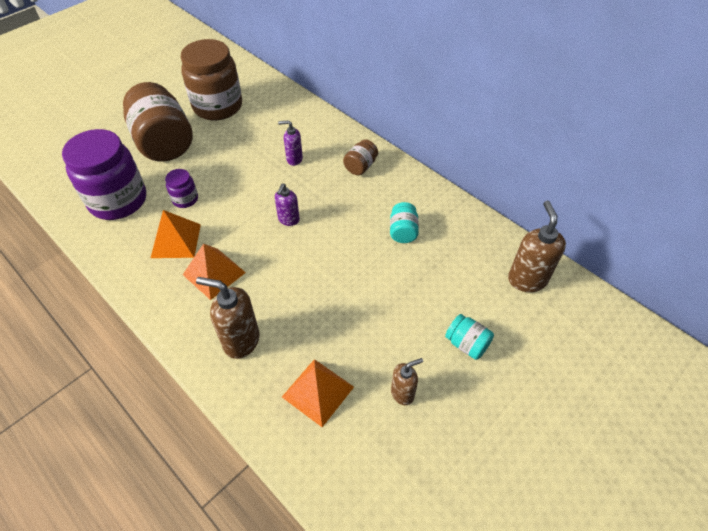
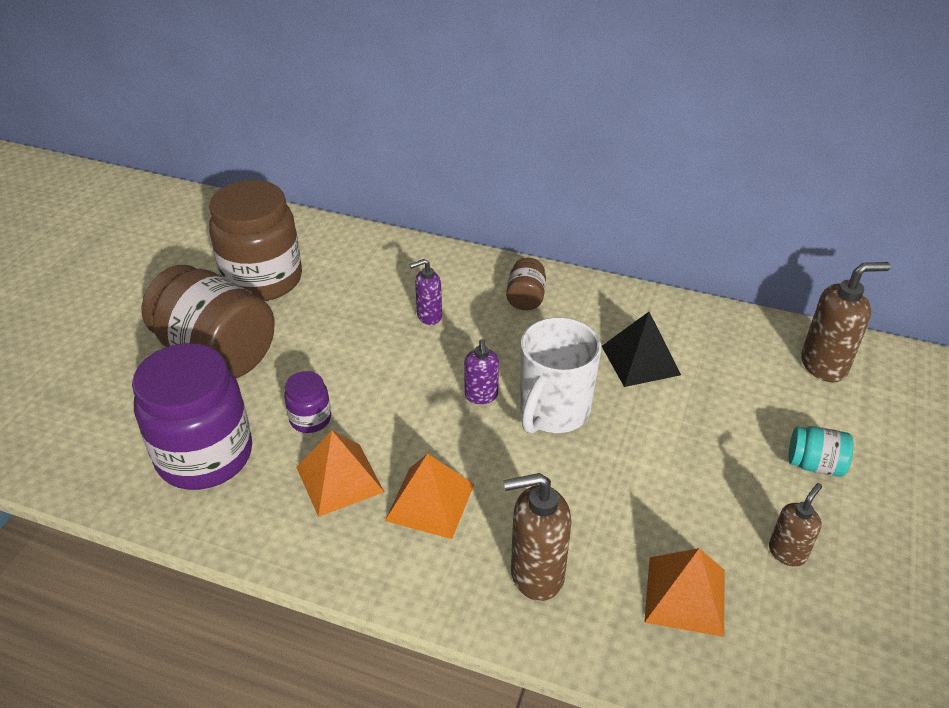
camera: 25 degrees left, 10 degrees down
turquoise jar [390,202,419,243] -> black pyramid [602,312,681,387]
brown soap dispenser [508,201,566,292] -> brown soap dispenser turned 105 degrees clockwise [801,262,890,382]
none -> white mug [520,317,602,434]

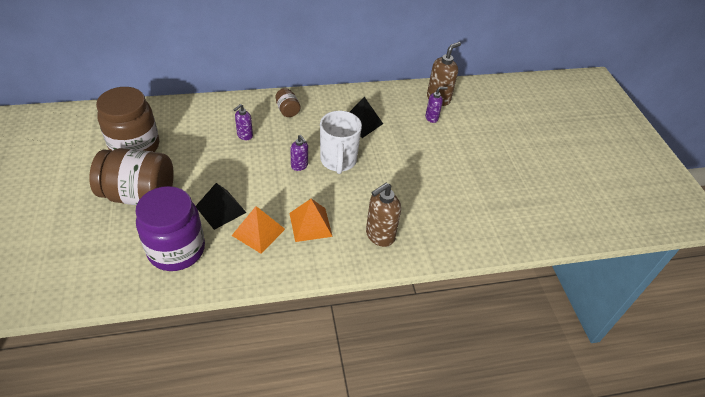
camera: 35 degrees left, 5 degrees up
purple jar [284,371,331,433] -> black pyramid [196,183,247,230]
orange pyramid [644,548,725,637] -> none
brown soap dispenser [769,483,822,567] -> none
turquoise jar [788,426,853,477] -> none
none -> purple soap dispenser [425,87,448,123]

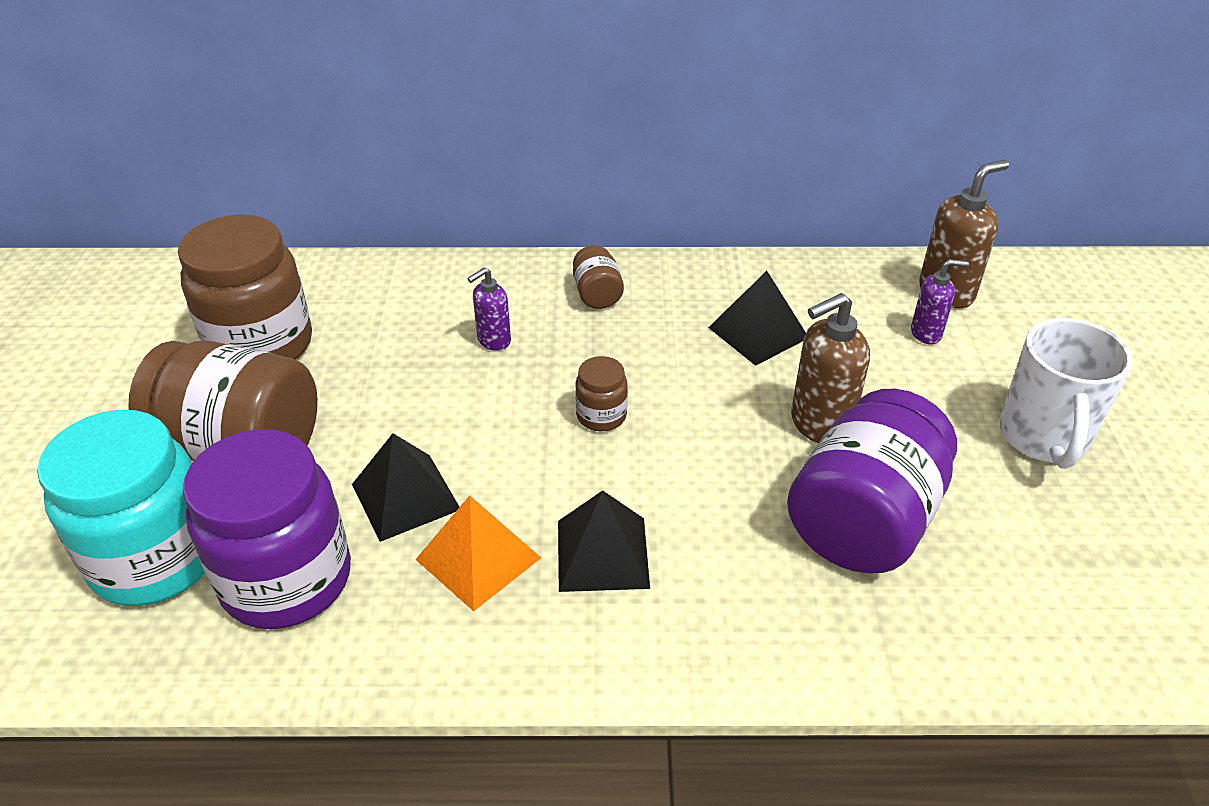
camera: 15 degrees right, 5 degrees down
orange pyramid [289,199,333,242] -> black pyramid [558,490,650,592]
purple soap dispenser [290,135,308,171] -> brown jar [575,356,628,431]
white mug [320,111,362,174] -> white mug moved to [999,318,1133,469]
brown soap dispenser [366,183,401,247] -> brown soap dispenser moved to [791,293,870,443]
none -> turquoise jar [37,410,205,606]
none -> purple jar [787,389,957,573]

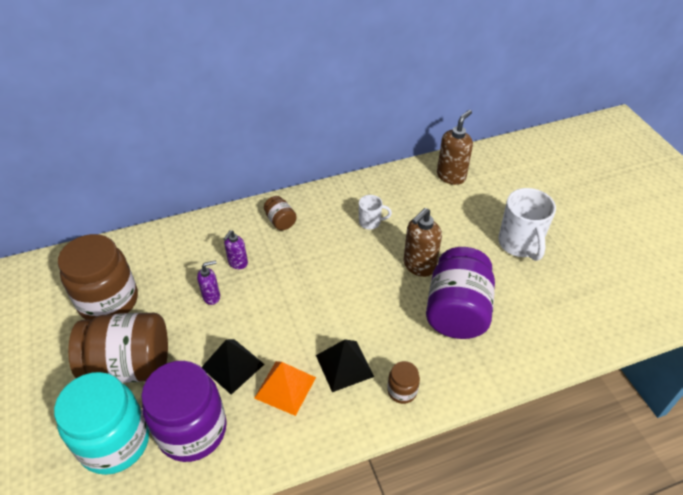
camera: 20 degrees left, 5 degrees up
brown jar [575,356,628,431] -> brown jar moved to [387,361,420,404]
black pyramid [708,271,806,366] -> white mug [359,195,392,229]
purple soap dispenser [911,259,969,344] -> purple soap dispenser moved to [197,260,220,305]

